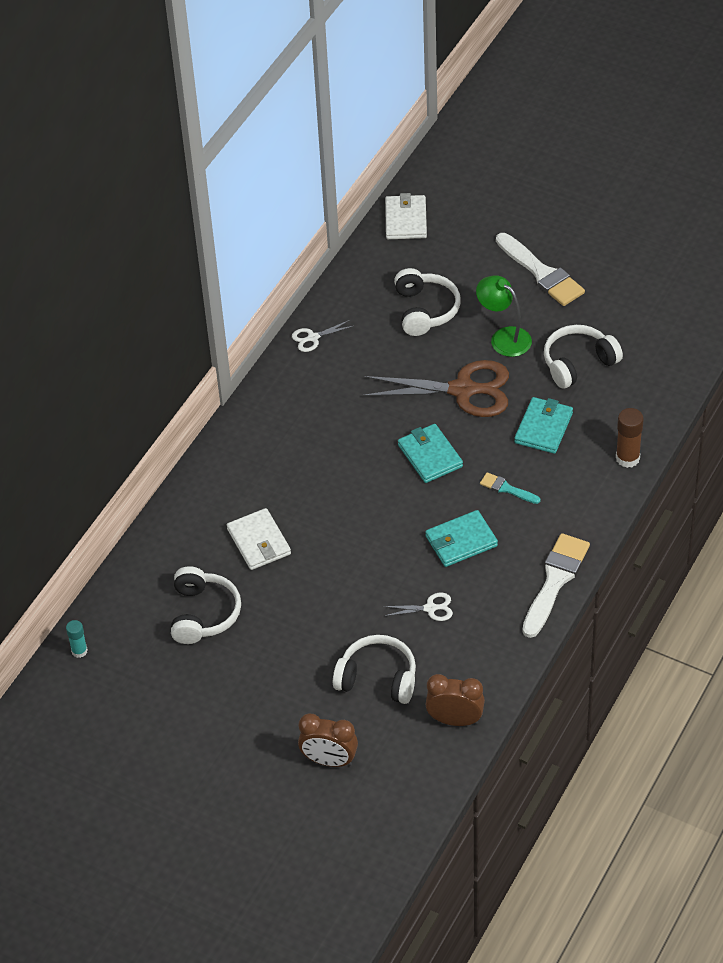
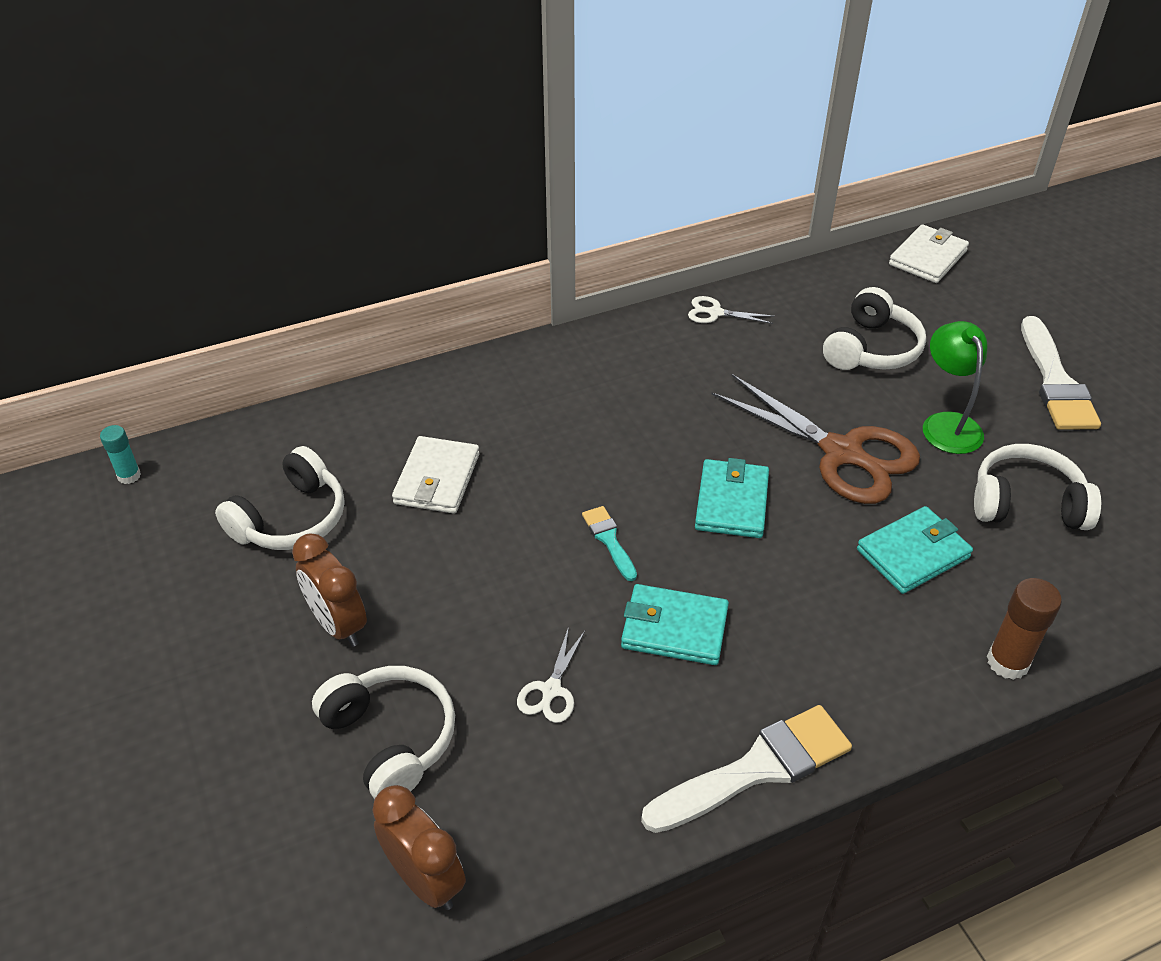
camera: 35 degrees right, 5 degrees down
brown clock [298,714,358,767] -> brown clock moved to [292,533,367,647]
white scissors [383,593,453,621] -> white scissors turned 75 degrees clockwise [517,627,585,723]
turquoise brush [480,472,541,504] -> turquoise brush moved to [582,506,637,581]

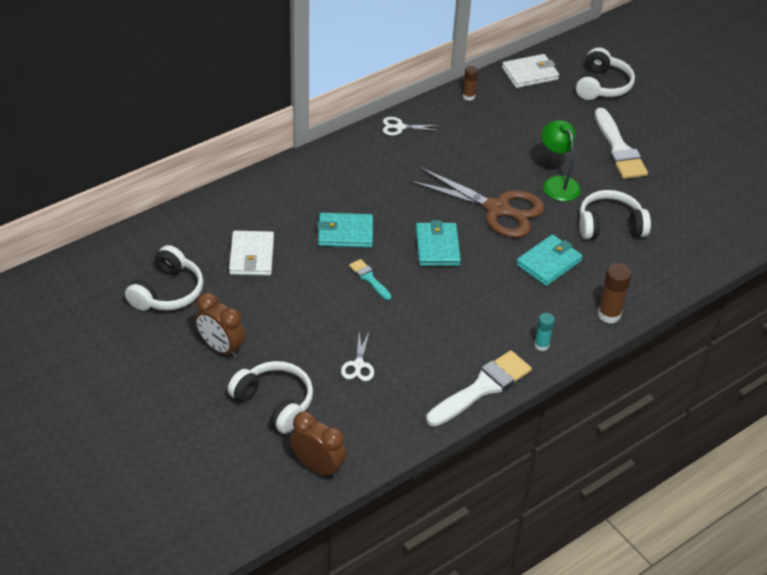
camera: 15 degrees left, 0 degrees up
turquoise glue stick [100,425,141,484] -> turquoise glue stick moved to [534,313,555,351]
turquoise wallet [621,584,729,665] -> turquoise wallet moved to [317,213,373,248]
white headphones [823,287,926,370] -> white headphones moved to [576,47,635,100]
white wallet [889,224,969,283] -> white wallet turned 45 degrees clockwise [502,54,559,88]
none -> brown glue stick [463,66,478,101]

